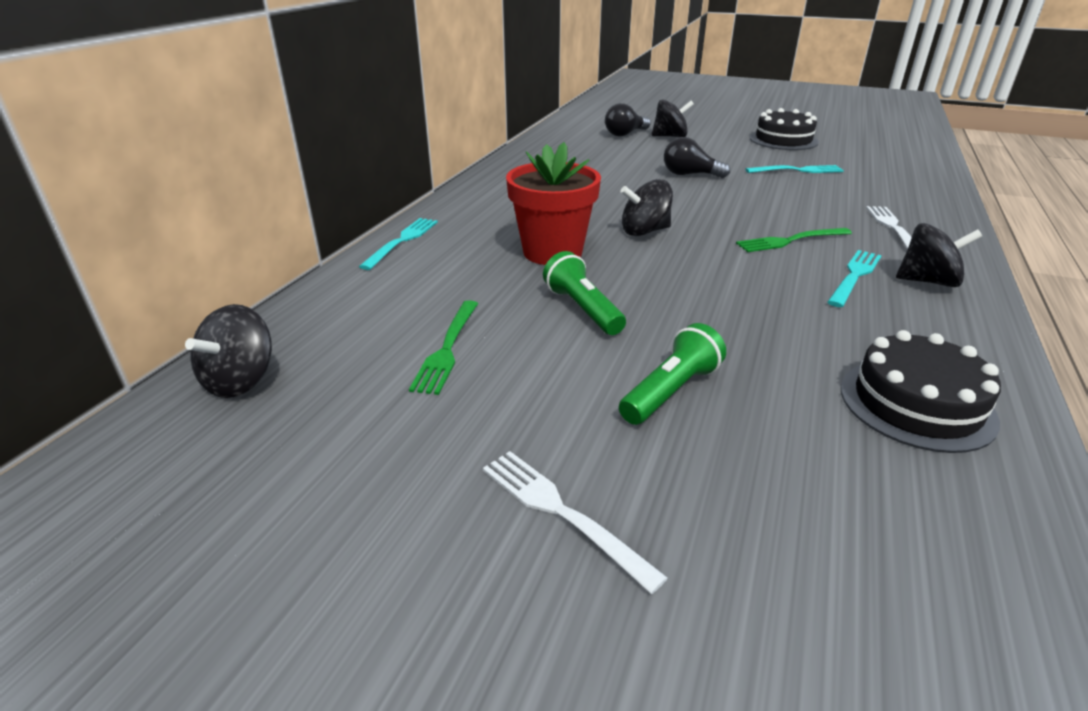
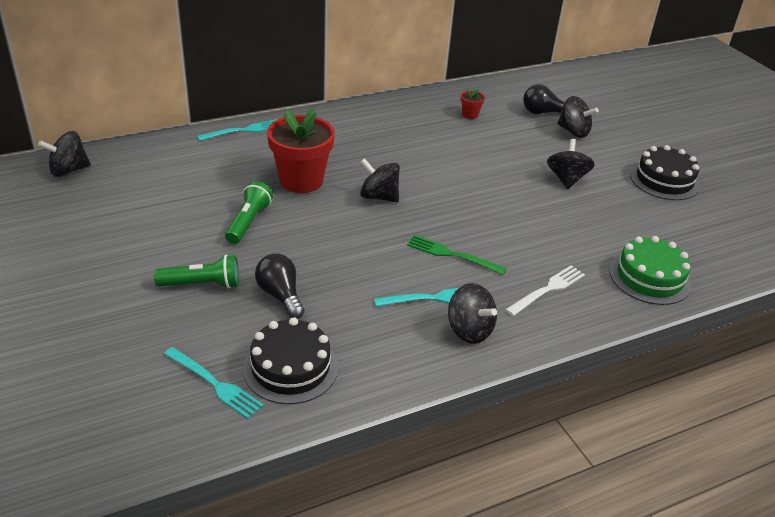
camera: 40 degrees right, 5 degrees up
green fork [409,300,478,395] -> none
white fork [483,451,668,594] -> none
black light bulb [664,137,730,178] -> black light bulb moved to [255,254,305,319]
turquoise fork [746,165,844,173] -> turquoise fork moved to [164,347,264,419]
none -> red flower pot [461,88,485,119]
none -> black spinning top [547,139,595,189]
none -> green cake [609,236,691,305]

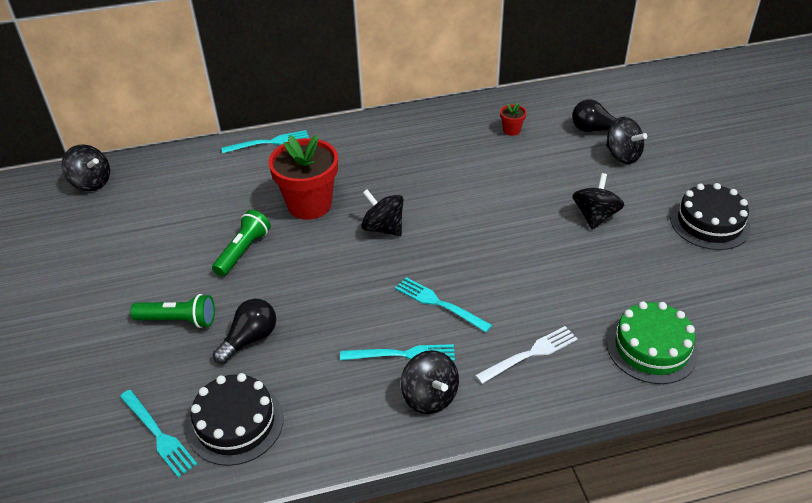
camera: 15 degrees right, 5 degrees up
black spinning top [38,131,91,177] -> black spinning top turned 135 degrees counterclockwise [62,145,110,191]
black light bulb [255,254,305,319] -> black light bulb turned 60 degrees clockwise [213,299,276,364]
green fork [407,235,507,275] -> turquoise fork [395,277,492,333]

